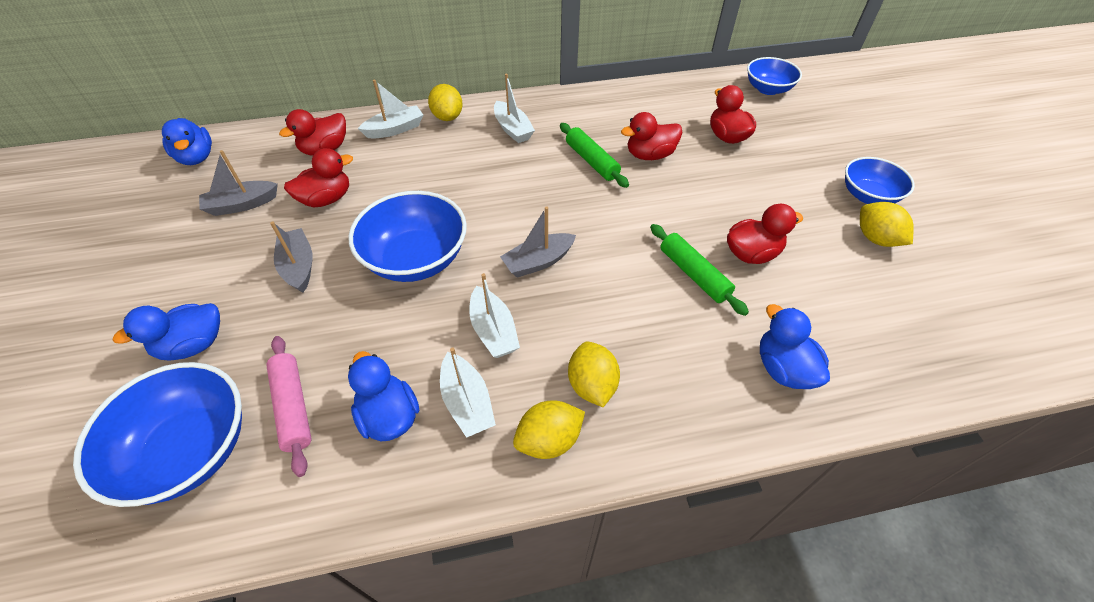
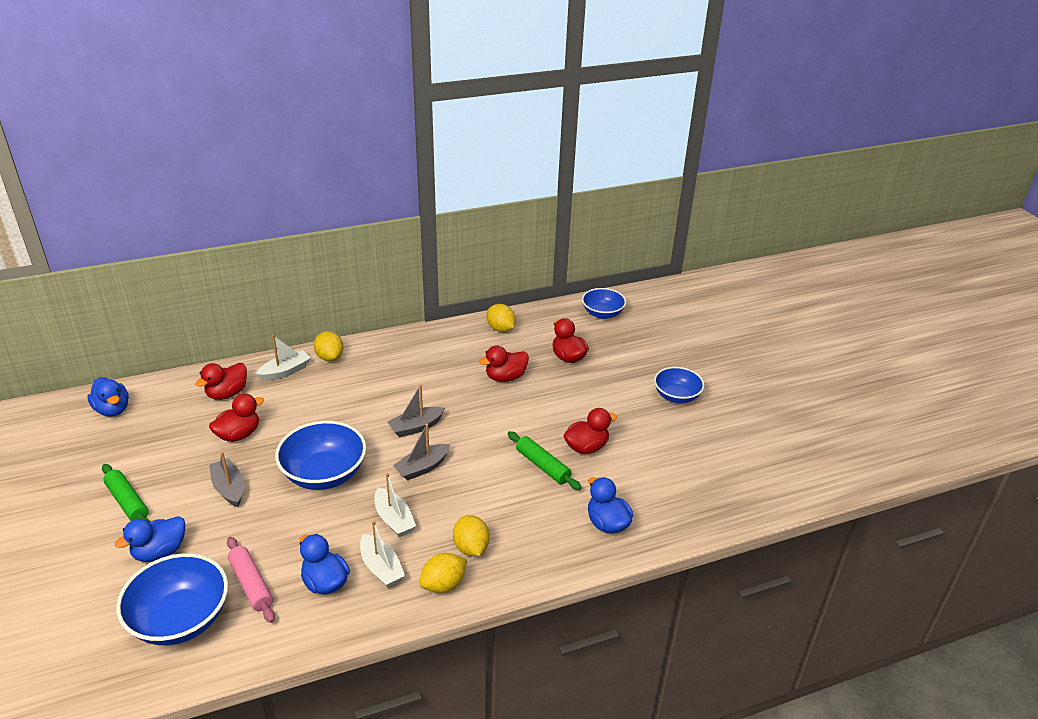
camera: 10 degrees left, 15 degrees down
grey boat [199,150,278,216] -> grey boat moved to [388,385,445,437]
white boat [494,74,535,143] -> none
green rolling pin [560,123,629,188] -> green rolling pin moved to [102,464,150,522]
yellow lemon [860,202,914,247] -> yellow lemon moved to [487,304,516,332]

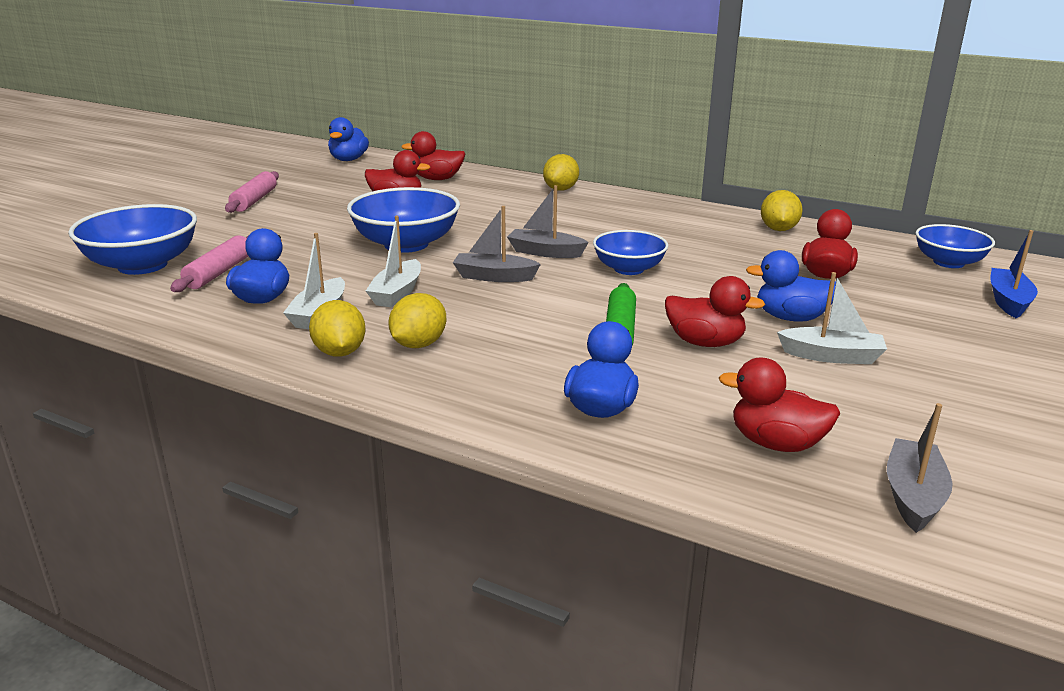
camera: 50 degrees right, 10 degrees down
green rolling pin [102,464,150,522] -> pink rolling pin [225,171,279,213]
blue duck [115,516,185,562] -> blue duck moved to [746,250,836,322]
grey boat [209,451,244,507] -> grey boat moved to [887,403,953,533]
white boat [256,335,311,381] -> white boat moved to [777,272,887,364]
yellow lemon [419,553,467,593] -> yellow lemon turned 60 degrees clockwise [309,300,366,357]
red duck [479,345,529,382] -> red duck moved to [719,358,840,452]
blue bowl [654,367,704,403] -> blue bowl moved to [593,230,668,275]
none -> blue boat [990,230,1038,318]

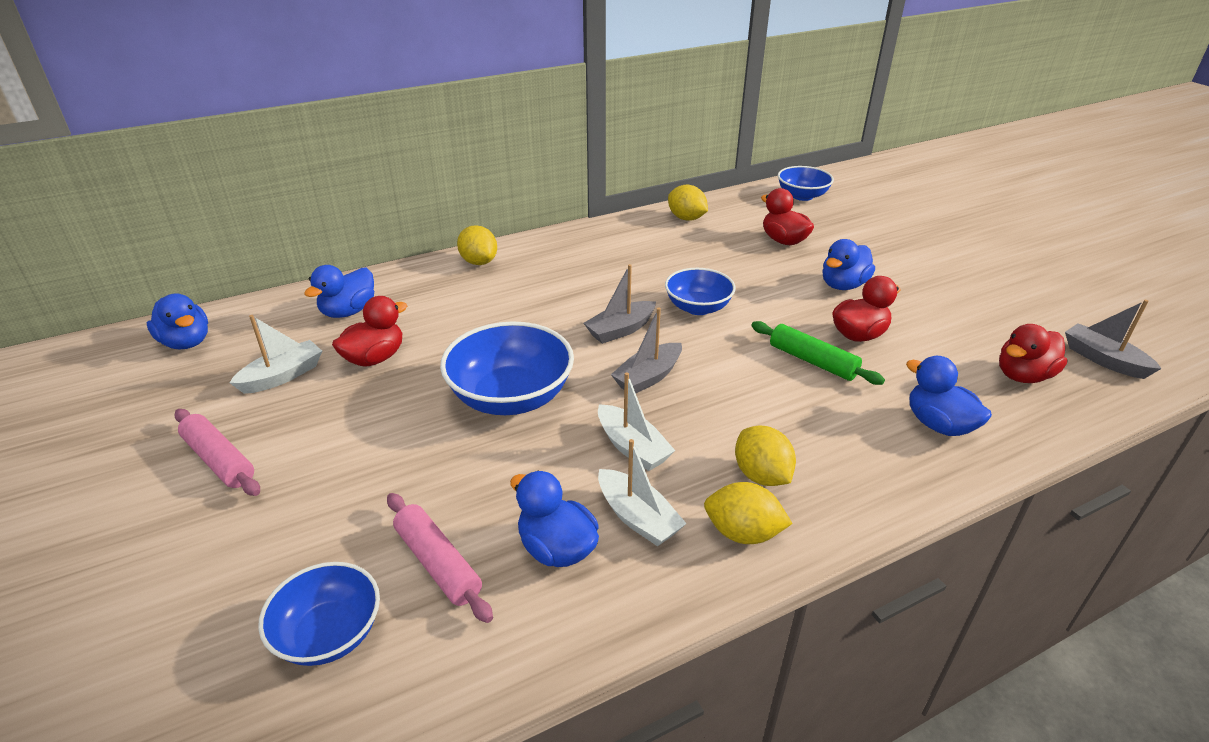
camera: 55 degrees left, 10 degrees up
blue bowl [68,204,197,275] -> blue bowl [258,562,380,666], size x0.63
red duck [401,131,465,180] -> blue duck [304,265,374,318]
white boat [777,272,887,364] -> white boat moved to [229,315,322,394]
blue boat [990,230,1038,318] -> none

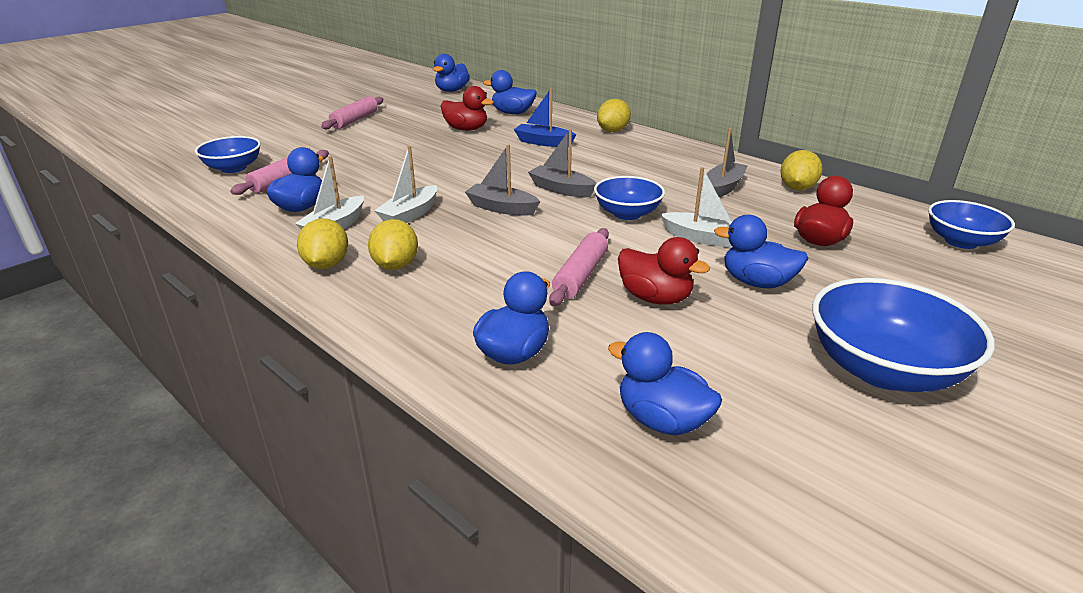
camera: 70 degrees right, 5 degrees down
white boat [229,315,322,394] -> white boat moved to [660,167,733,248]
blue bowl [440,321,574,415] -> blue bowl moved to [812,278,995,392]
yellow lemon [735,426,796,486] -> yellow lemon turned 45 degrees counterclockwise [368,219,418,270]
green rolling pin [751,321,885,385] -> pink rolling pin [549,228,609,306]
red duck [999,324,1068,383] -> blue duck [608,332,722,436]
grey boat [1065,300,1162,379] -> grey boat moved to [707,128,748,197]
none -> blue boat [514,88,576,147]

